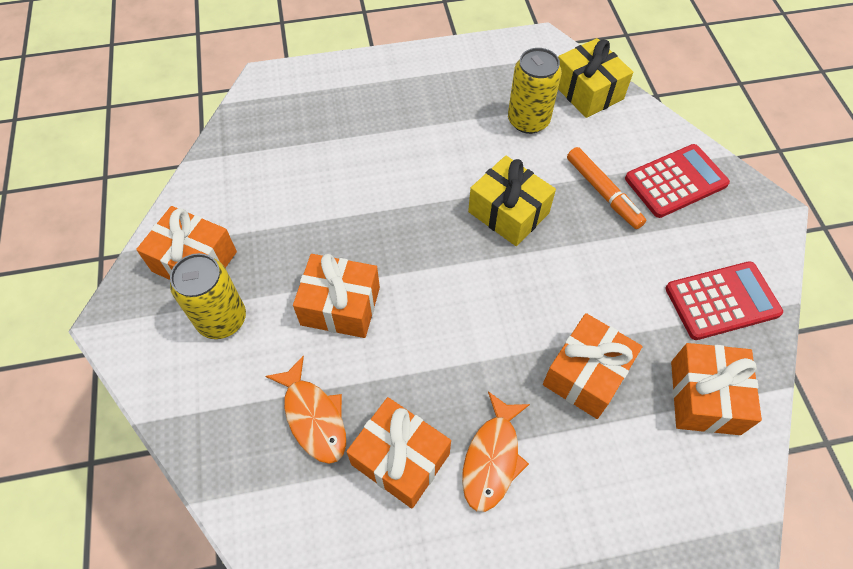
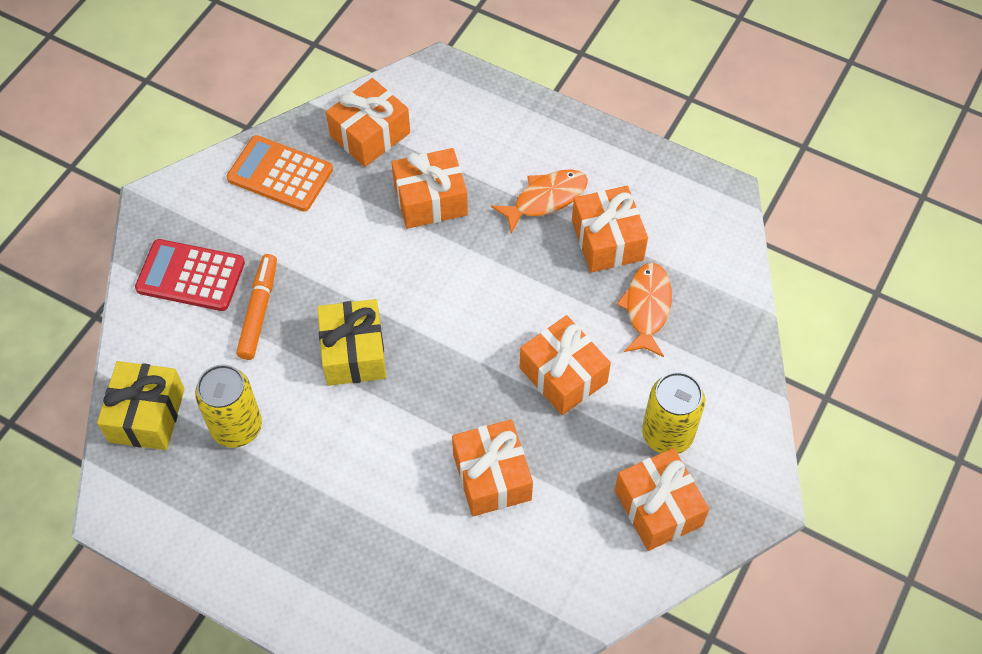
camera: 140 degrees left, 0 degrees up
red calculator [665,261,783,340] -> orange calculator [227,135,333,212]
none -> orange gift [452,419,533,516]

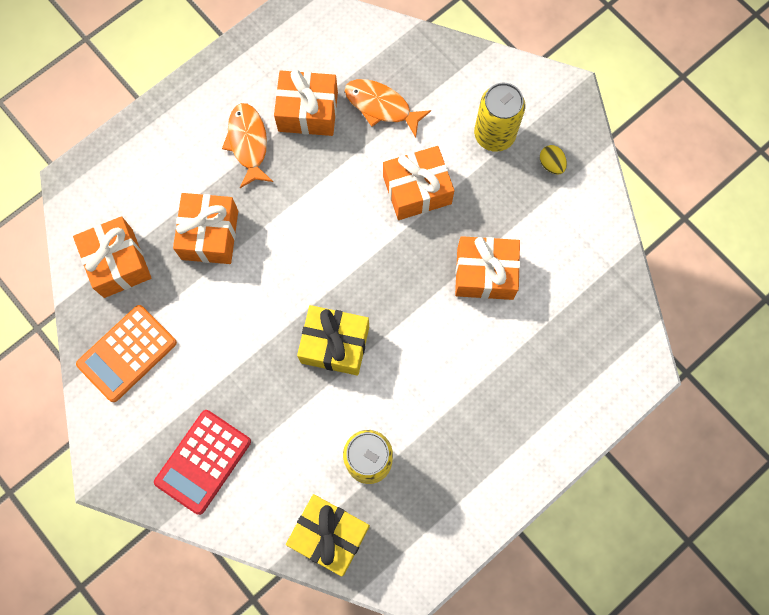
camera: 70 degrees left, 15 degrees up
orange marker [236,254,277,360] -> none
orange gift [615,448,709,551] -> yellow egg [540,145,567,175]

